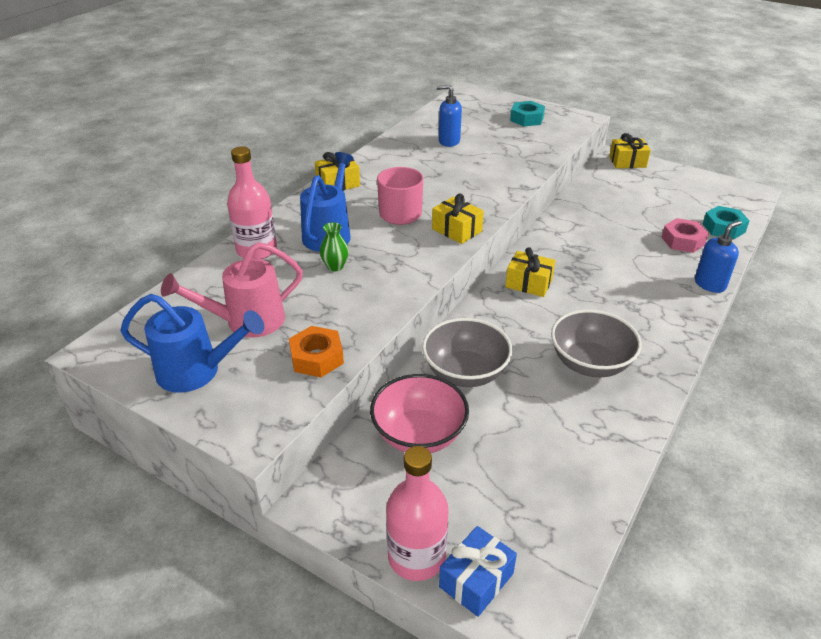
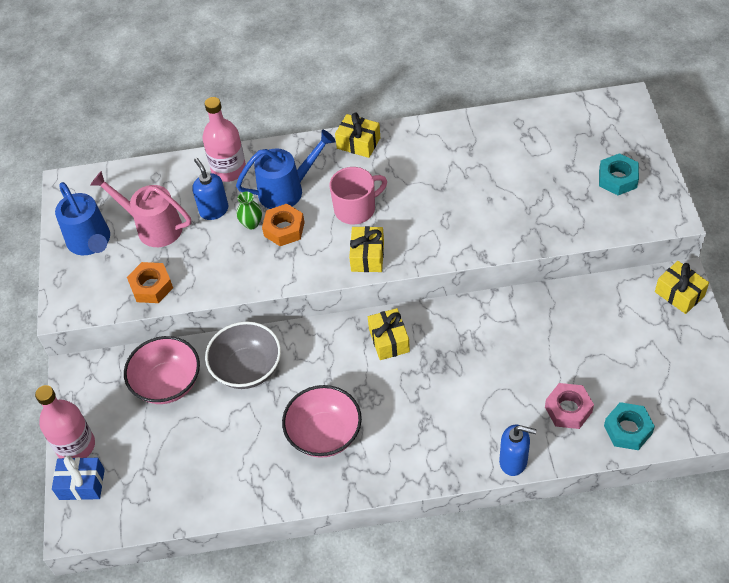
camera: 55 degrees right, 15 degrees up
blue soap dispenser [436,85,462,147] -> blue soap dispenser moved to [192,158,228,220]
grey bowl [551,310,642,377] -> pink bowl [282,385,362,458]
none -> orange nut [262,204,305,246]

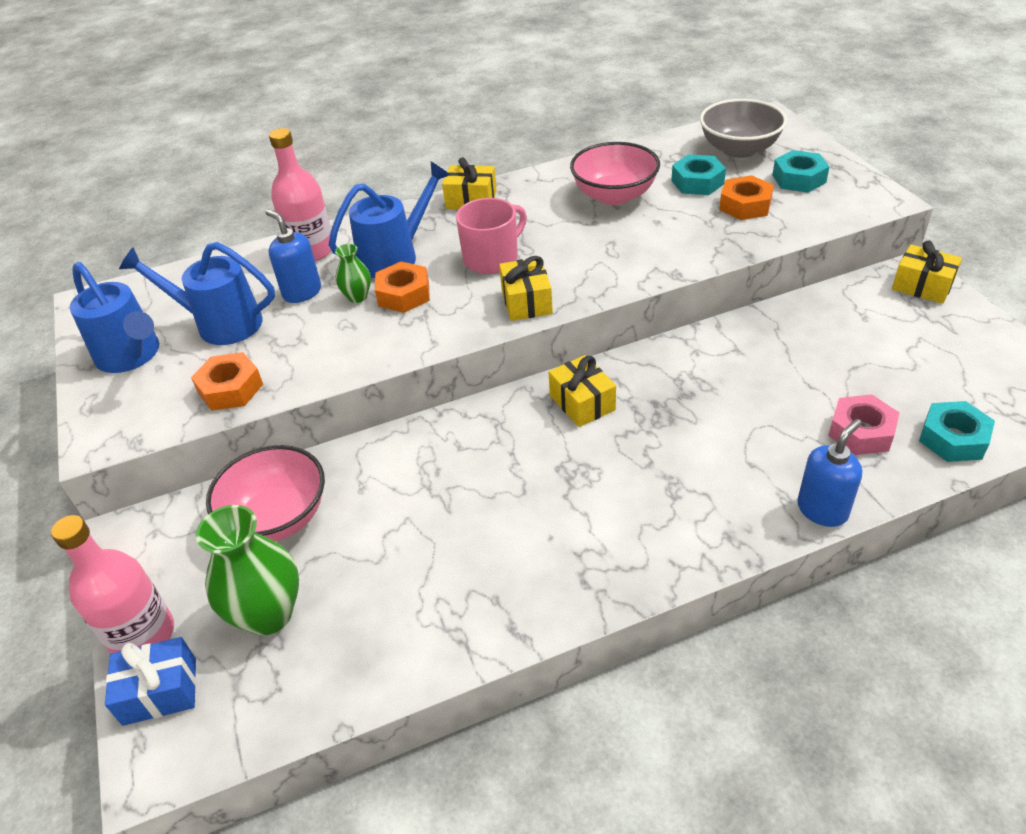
camera: 15 degrees left, 10 degrees down
pink watering can [90,171,191,247] -> blue watering can [119,242,275,345]
grey bowl [205,321,281,389] -> grey bowl moved to [700,99,787,158]
pink bowl [282,385,362,458] -> pink bowl moved to [570,142,660,205]
blue soap dispenser [499,425,537,476] -> blue soap dispenser turned 45 degrees counterclockwise [797,419,862,527]
none -> green vase [196,505,299,636]
none -> turquoise nut [671,154,726,195]
none -> orange nut [719,175,774,220]

